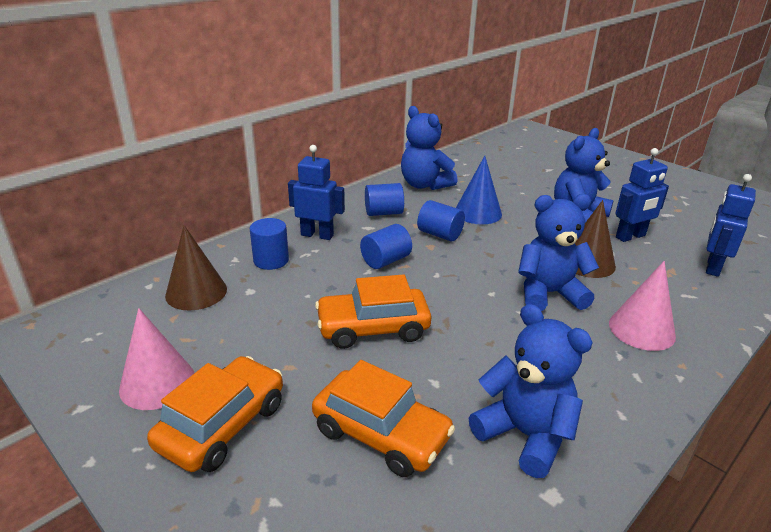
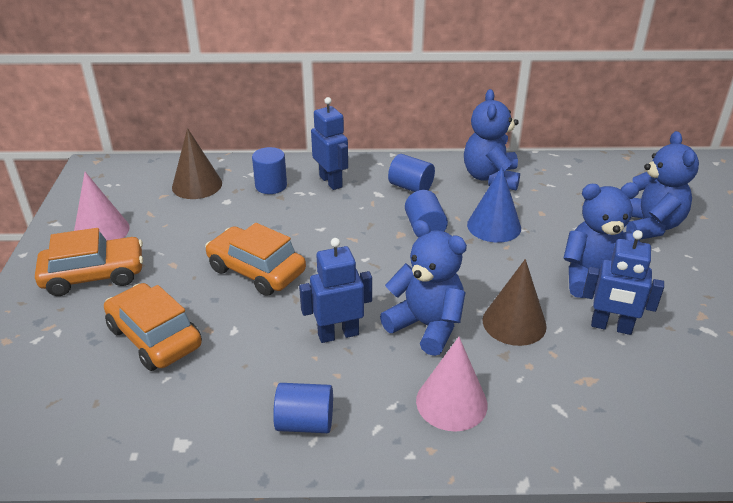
camera: 45 degrees right, 5 degrees up
orange car [312,360,455,477] -> orange car turned 150 degrees clockwise [104,283,202,371]
blue cylinder [360,224,412,269] -> blue cylinder moved to [273,383,333,433]
blue teddy bear [469,304,593,478] -> blue teddy bear moved to [626,131,699,240]
blue robot [706,174,756,277] -> blue robot moved to [299,238,372,343]

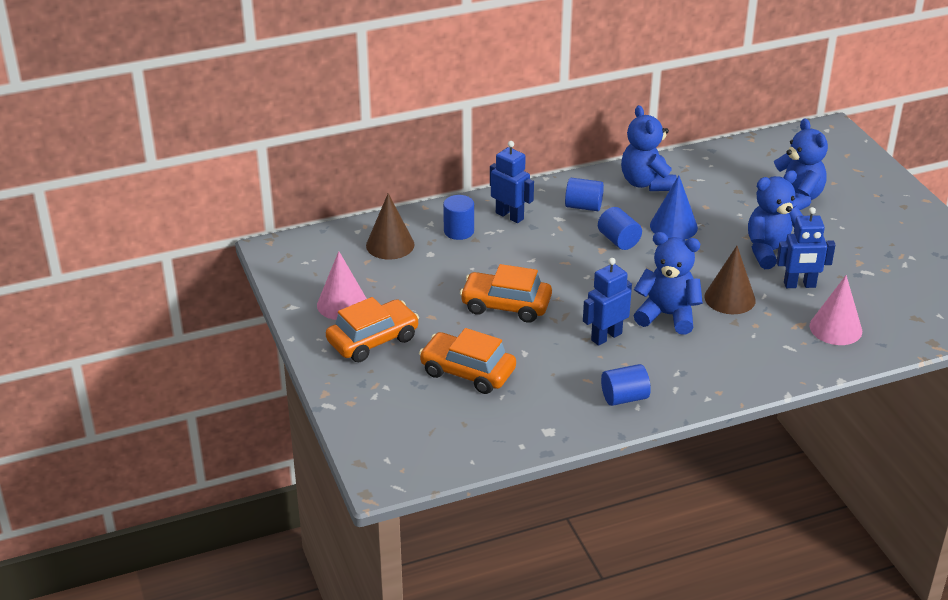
camera: 20 degrees left, 0 degrees up
pink cone [416,337,488,432] -> pink cone moved to [810,275,862,345]

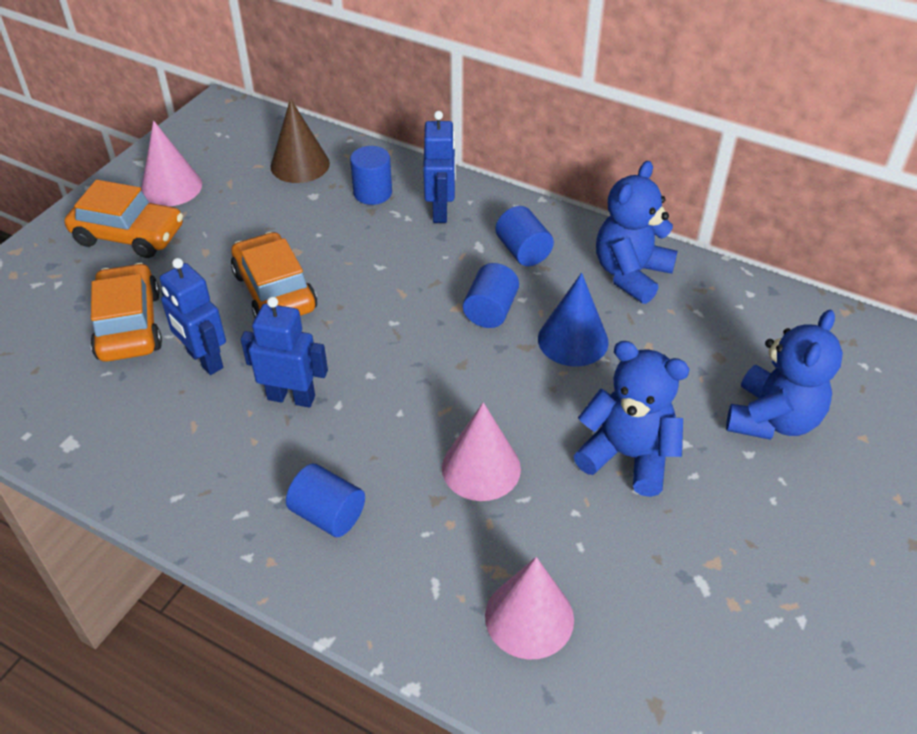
camera: 50 degrees right, 10 degrees up
blue cylinder [601,364,651,406] -> blue cylinder moved to [286,463,365,537]
blue teddy bear [634,232,703,334] -> none
brown cone [704,246,756,314] -> pink cone [442,402,521,501]
blue robot [776,207,835,288] -> blue robot moved to [160,258,226,375]

